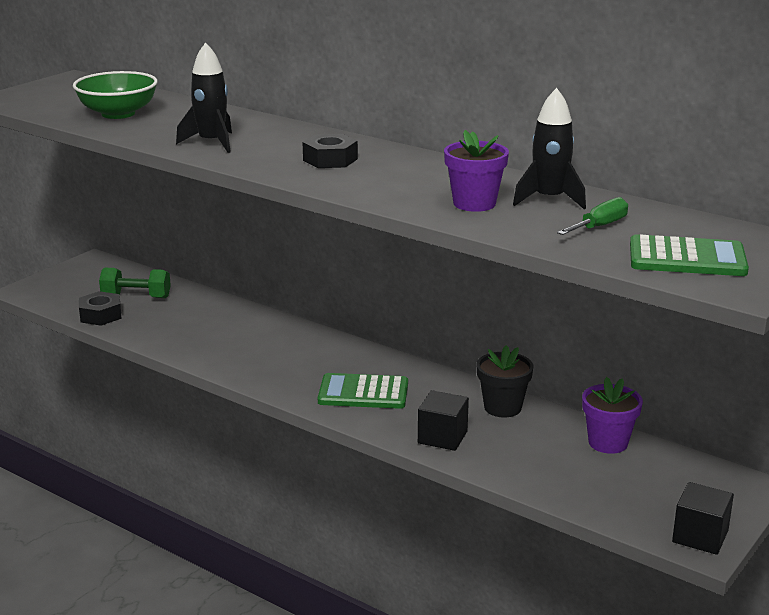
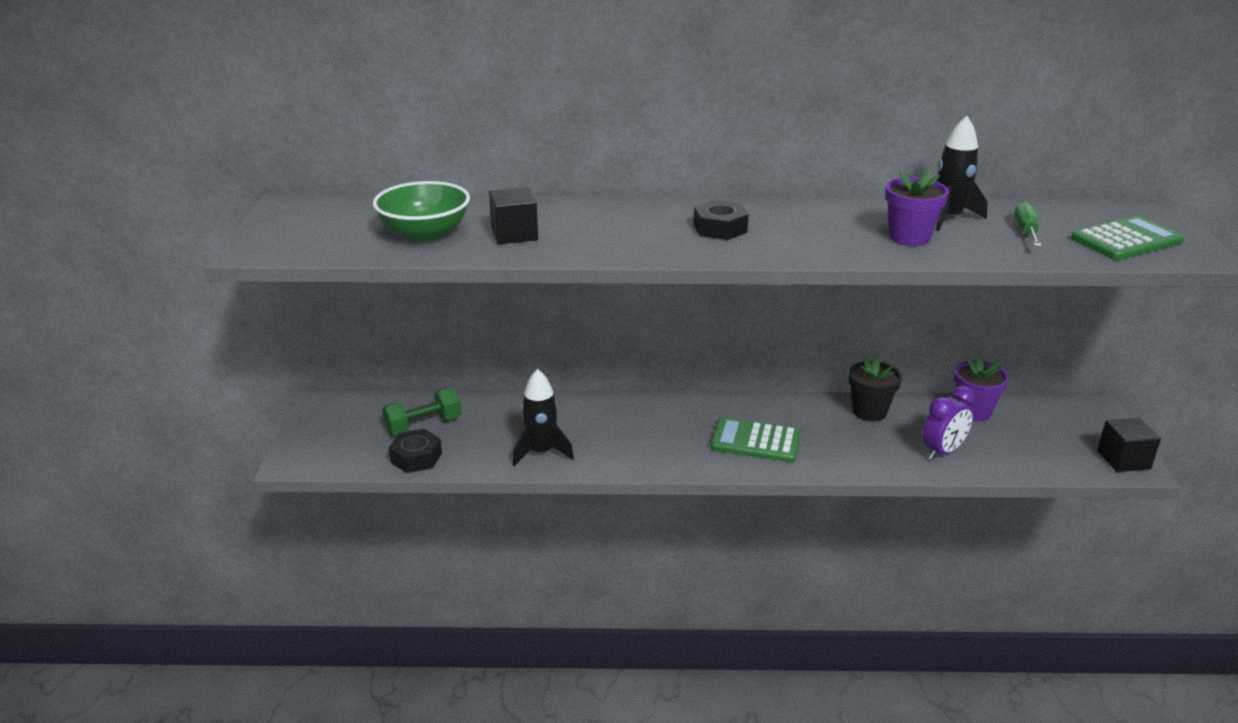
camera: 35 degrees left, 5 degrees up
black rocket [176,42,232,153] -> black rocket moved to [512,369,574,466]
green calculator [318,373,408,409] -> green calculator turned 45 degrees clockwise [711,417,801,462]
black cube [418,390,469,451] -> black cube moved to [489,187,538,244]
none -> purple clock [922,386,975,460]

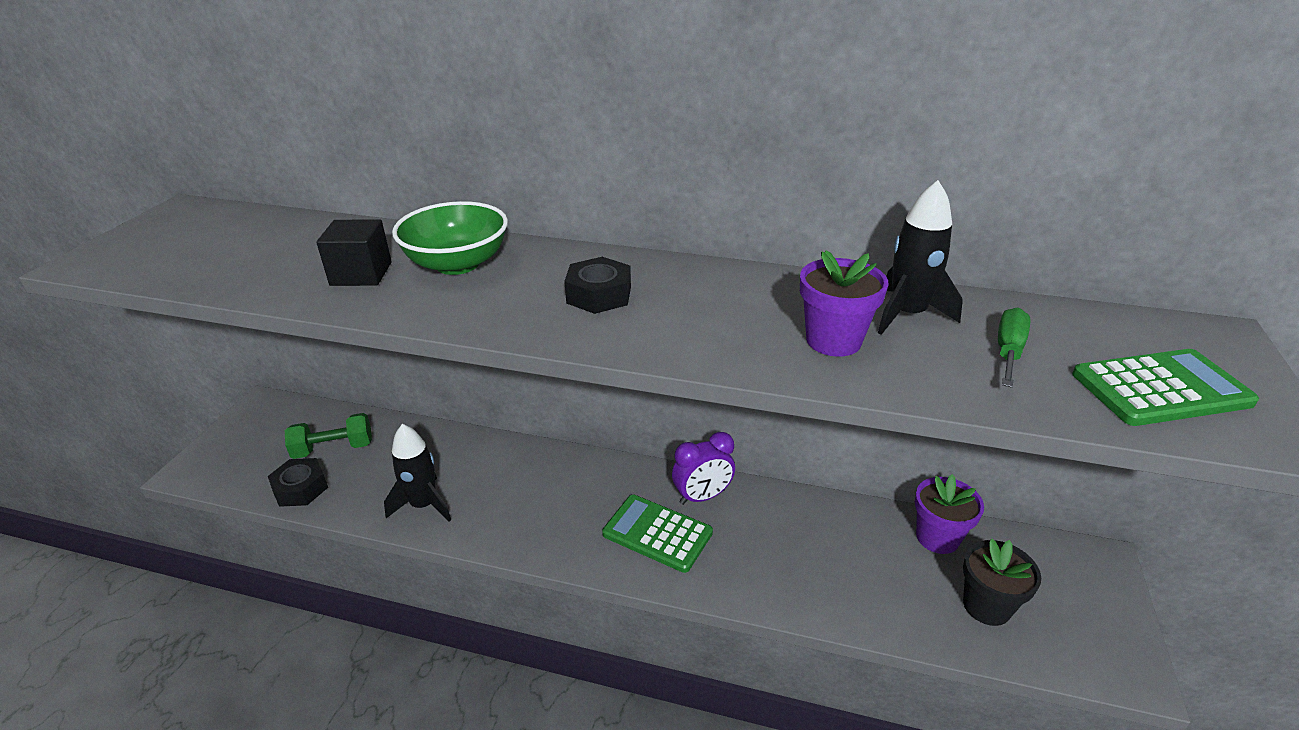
camera: 15 degrees right, 5 degrees up
green bowl [373,181,470,241] -> green bowl moved to [392,201,508,275]
black flower pot [848,355,902,421] -> black flower pot moved to [963,539,1041,626]
purple clock [922,386,975,460] -> purple clock moved to [672,432,735,505]
black cube [1097,418,1161,472] -> none

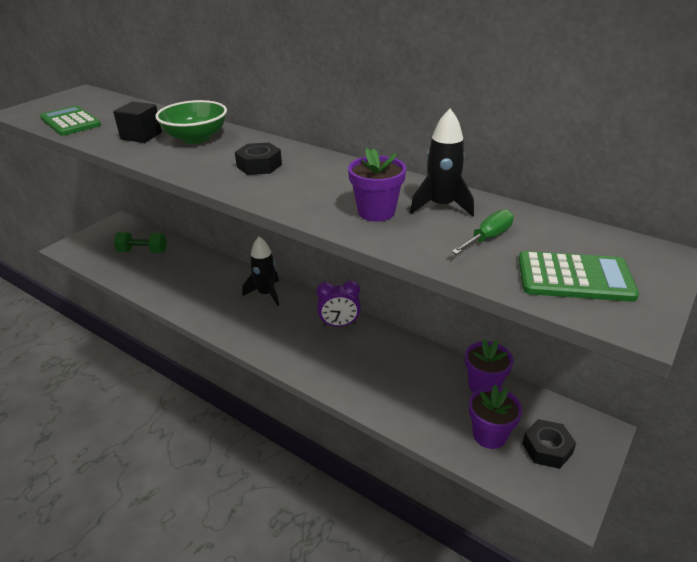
camera: 20 degrees right, 0 degrees up
black nut [268,458,328,507] -> black nut moved to [522,419,576,469]
black rocket [384,424,451,522] -> black rocket moved to [242,237,279,306]
green calculator [602,495,713,573] -> green calculator moved to [40,106,101,136]
black flower pot [963,539,1041,626] -> purple flower pot [469,385,522,449]

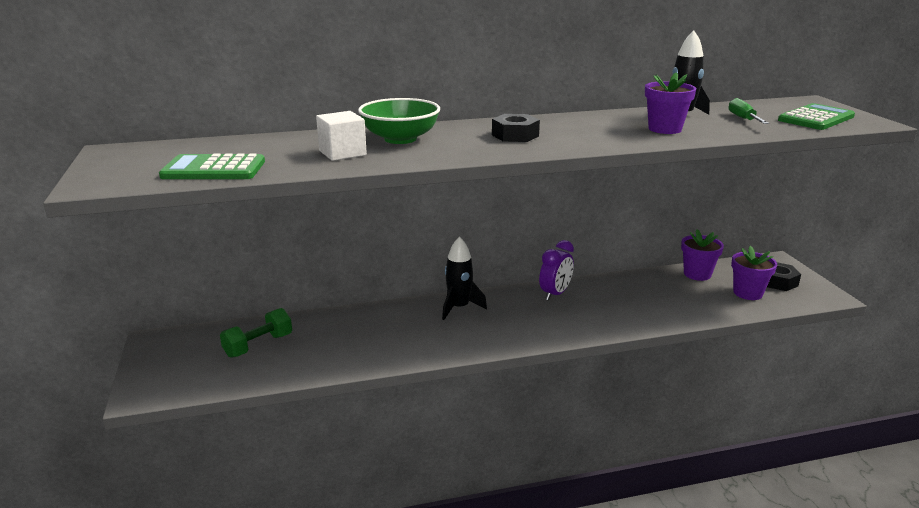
camera: 50 degrees left, 10 degrees down
black cube [113,101,162,143] -> white cube [316,111,367,161]

